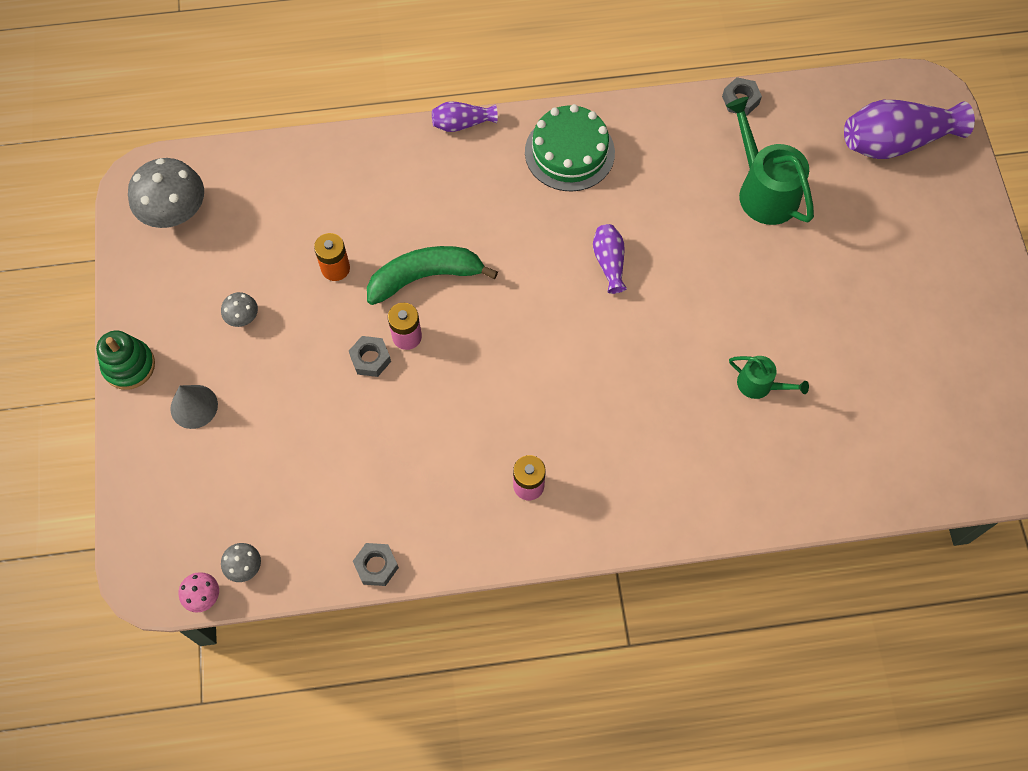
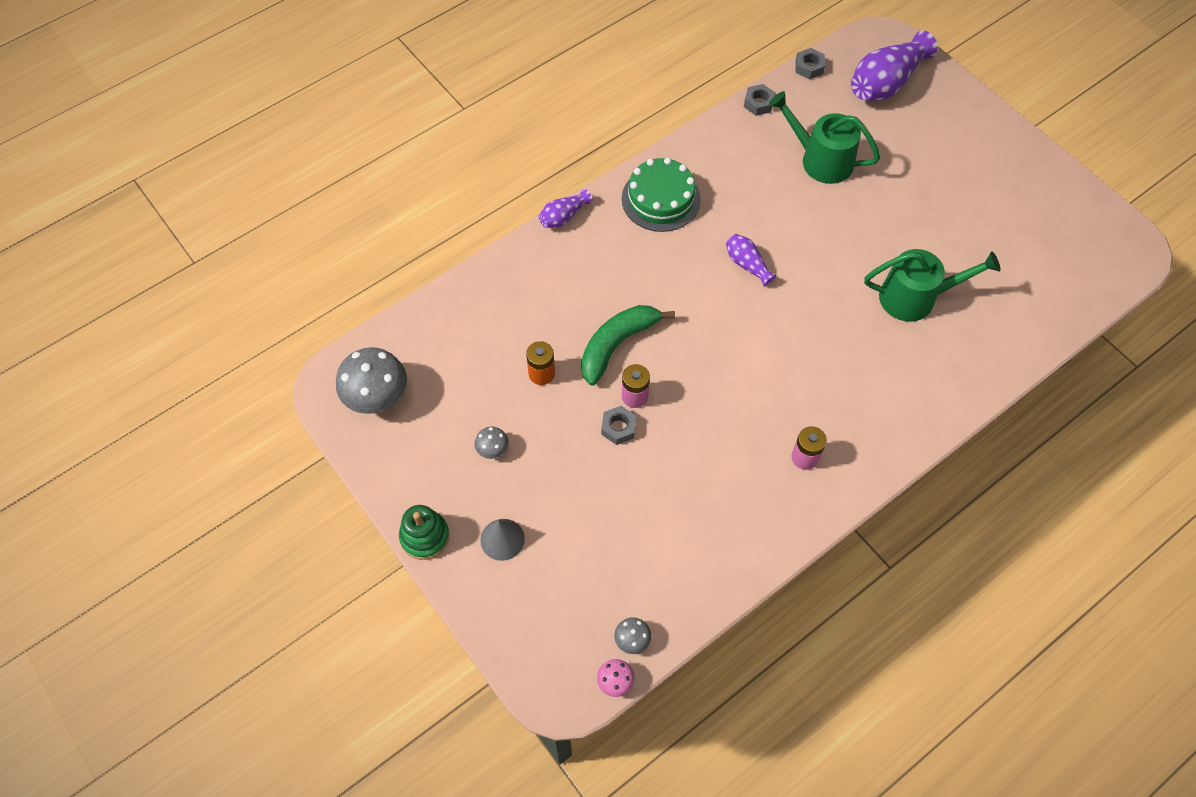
camera: 30 degrees left, 5 degrees down
grey nut [353,543,399,586] -> grey nut moved to [795,48,825,80]
green watering can [729,356,809,399] -> green watering can [864,249,1001,322], size x1.85

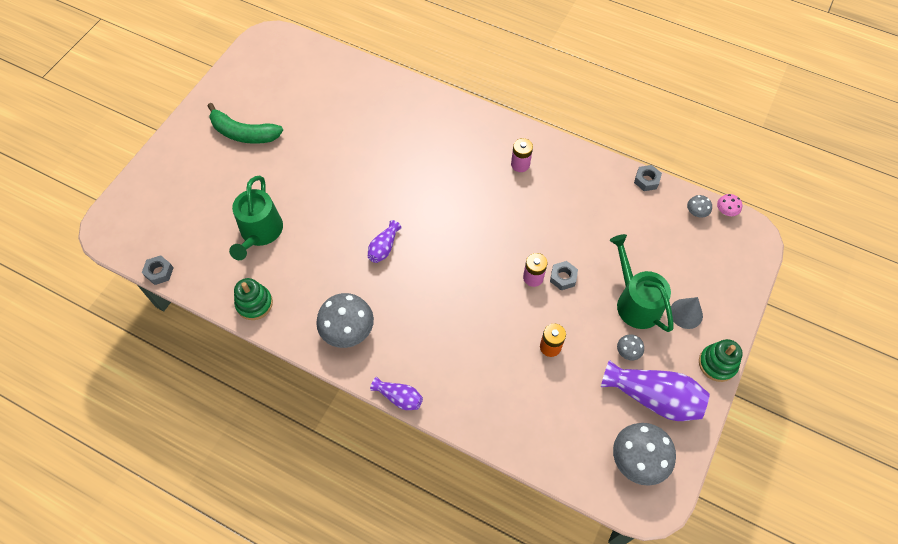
camera: 115 degrees left, 0 degrees up
green banana [581,305,675,385] -> green banana moved to [208,103,283,144]
green cake [622,157,701,232] -> grey mushroom [316,293,374,348]
grey nut [744,84,775,116] -> grey nut moved to [634,165,662,191]
purple vase [851,31,938,101] -> purple vase moved to [601,360,710,421]
green watering can [864,249,1001,322] -> green watering can moved to [610,234,673,332]
none -> green stacking toy [234,278,273,320]

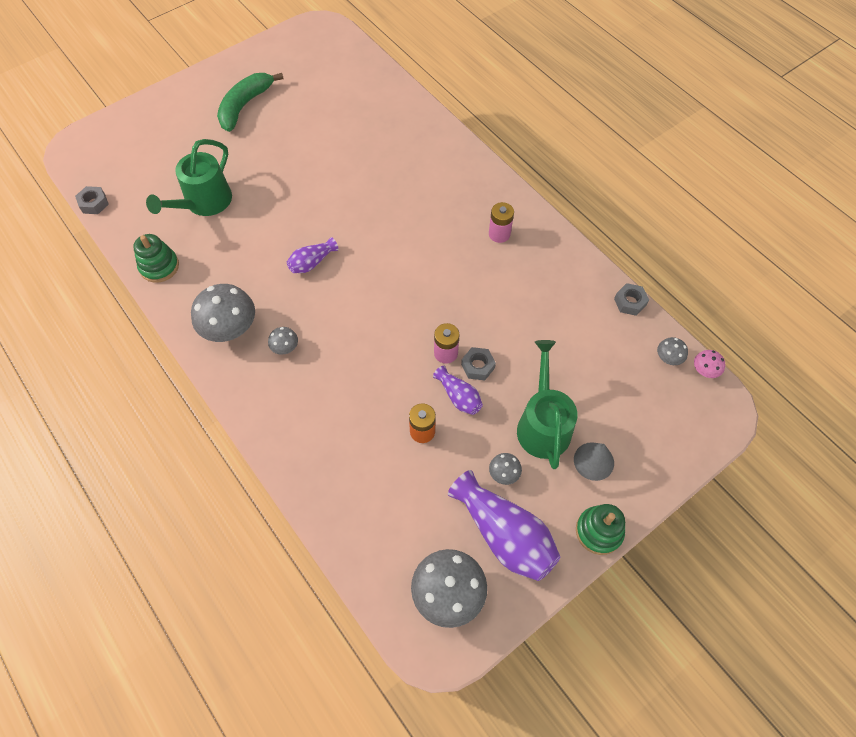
camera: 25 degrees right, 0 degrees up
green banana [208,103,283,144] -> green banana turned 75 degrees clockwise [217,73,284,132]
purple vase [370,377,423,410] -> purple vase moved to [433,366,483,415]
none -> grey mushroom [268,327,298,355]

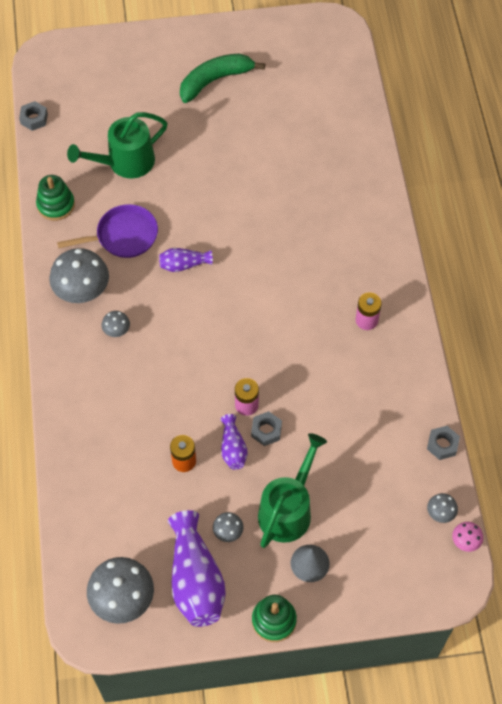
camera: 30 degrees right, 0 degrees up
none -> purple pan [57,204,158,258]

